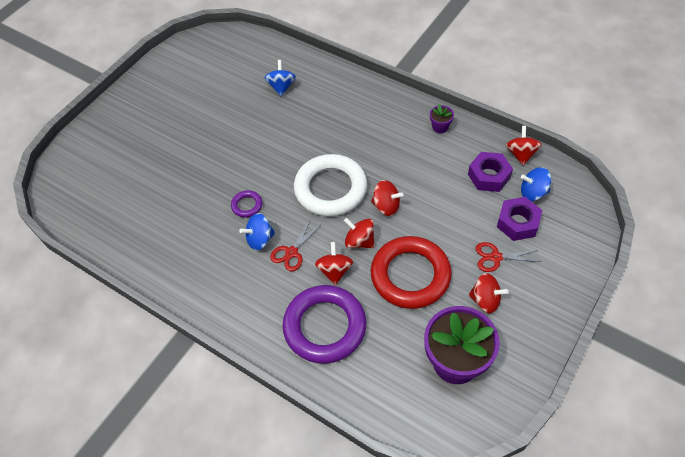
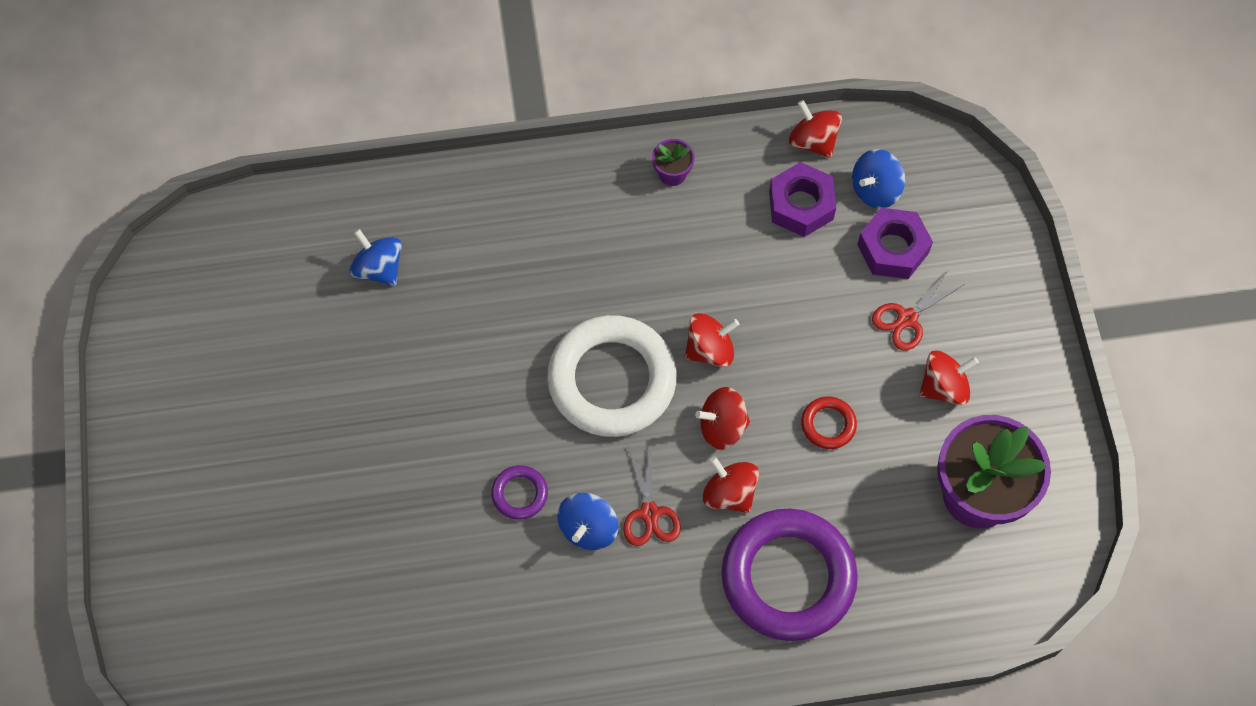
camera: 45 degrees left, 10 degrees up
red ring [371,236,452,309] -> red ring [801,396,857,449], size x0.43

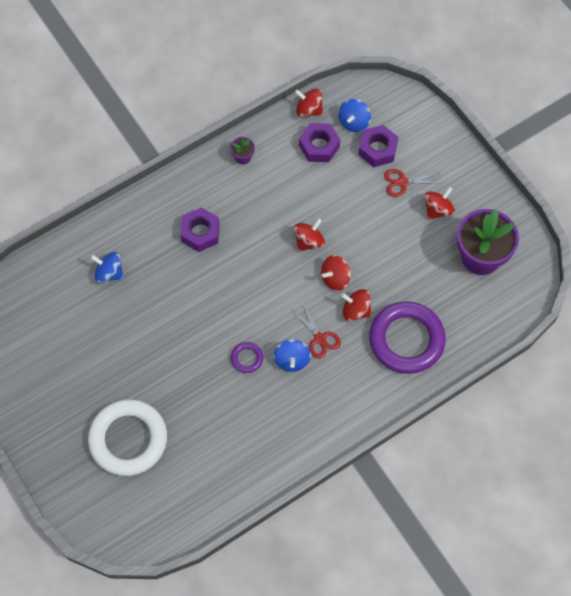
camera: 25 degrees left, 0 degrees up
white ring [547,315,677,437] -> white ring moved to [88,399,167,476]
red ring [801,396,857,449] -> none
red scissors [872,271,965,350] -> red scissors turned 60 degrees clockwise [384,169,442,197]
none -> purple nut [180,207,220,252]

